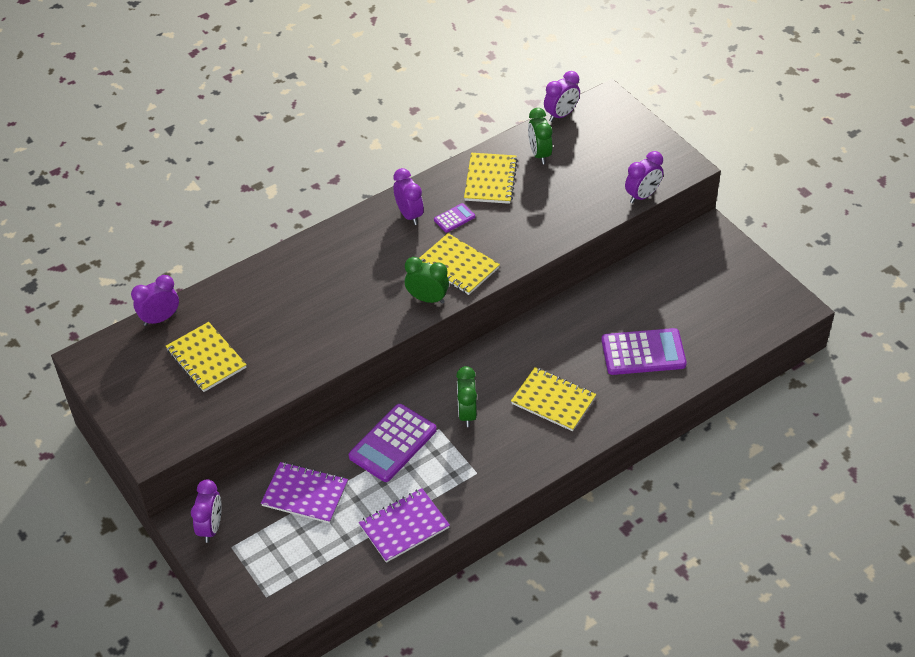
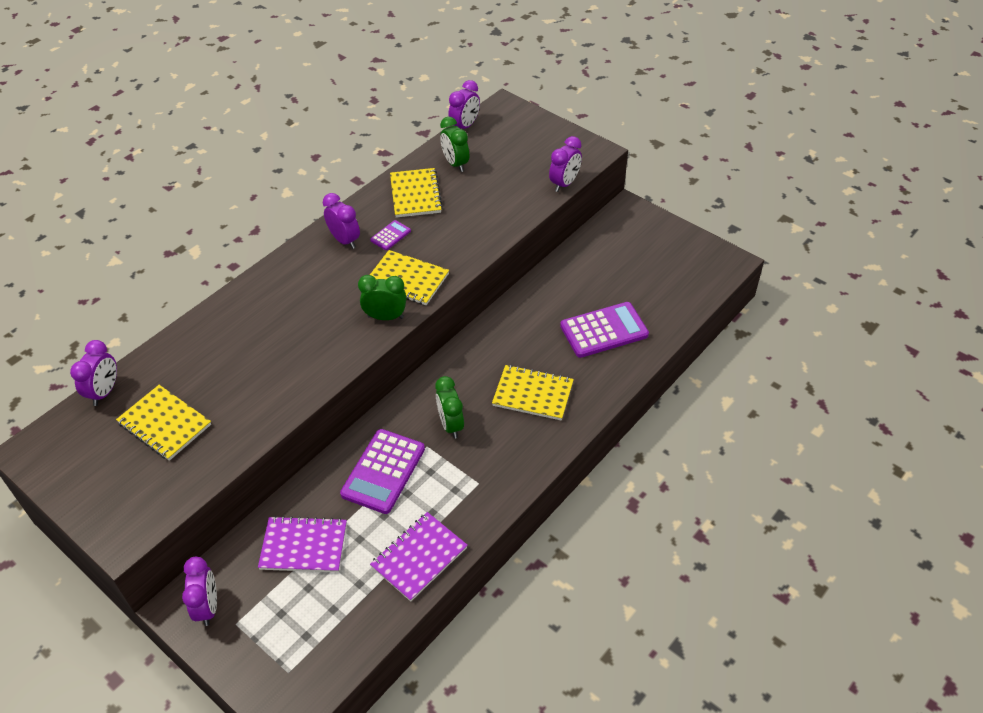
camera: 15 degrees left, 0 degrees up
purple clock [131,275,179,326] -> purple clock turned 150 degrees clockwise [70,340,117,406]

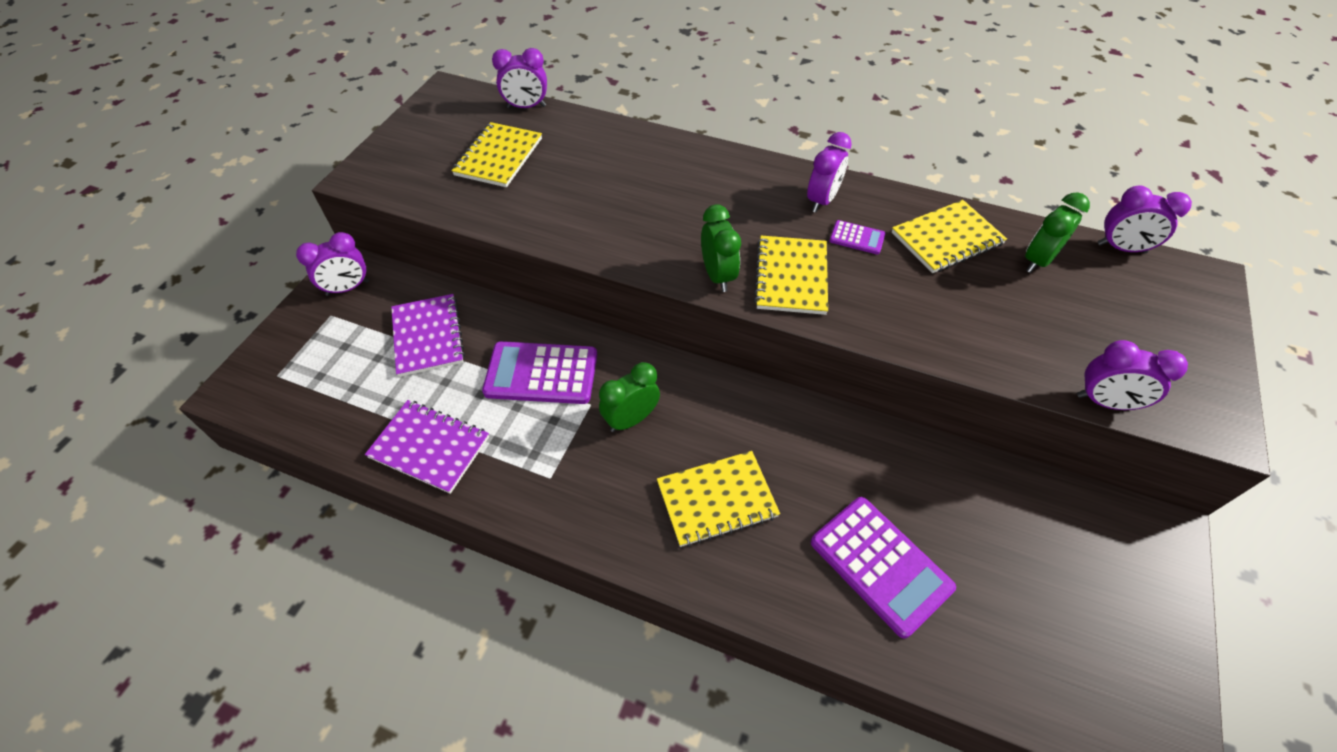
camera: 70 degrees right, 5 degrees up
yellow notebook [492,365,574,420] -> yellow notebook turned 75 degrees clockwise [657,451,780,547]

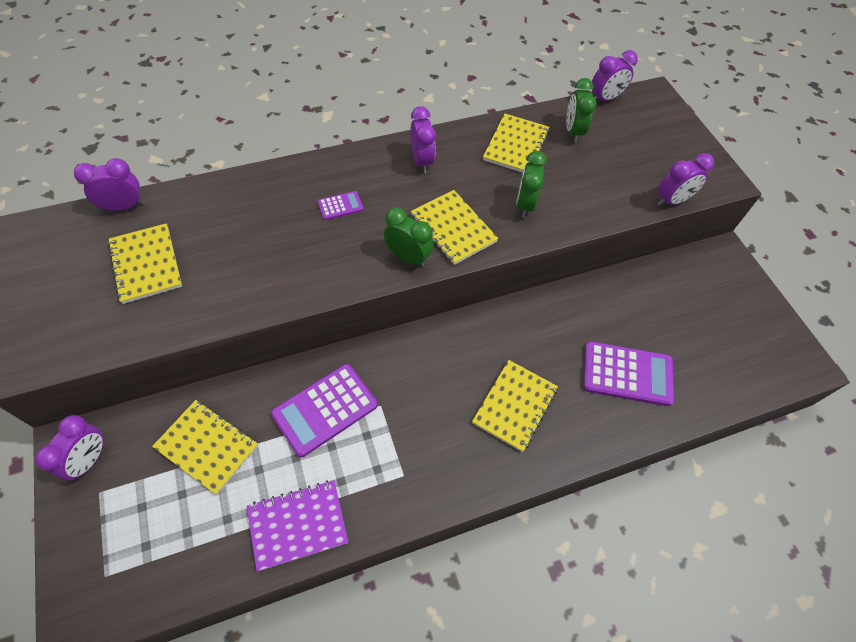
camera: 45 degrees left, 5 degrees up
purple notebook [391,294,465,377] -> yellow notebook [152,400,258,495]
purple clock [492,48,547,109] -> purple clock turned 150 degrees counterclockwise [74,158,144,211]
green clock [599,362,660,432] -> green clock moved to [516,151,547,218]
purple calculator [829,220,885,254] -> purple calculator moved to [318,191,364,220]

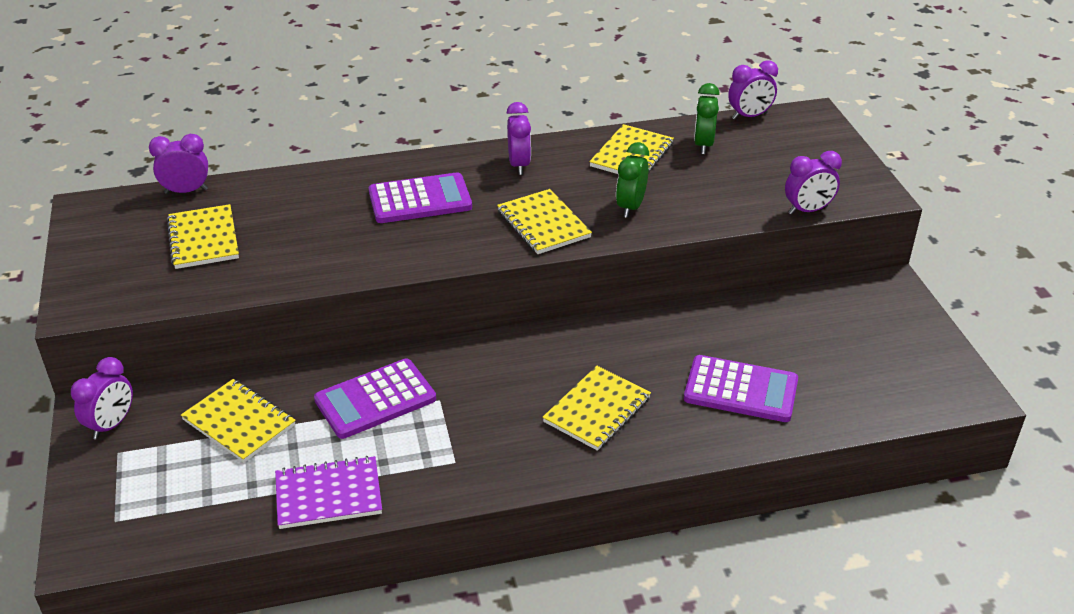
camera: 10 degrees right, 20 degrees down
purple calculator [318,191,364,220] -> purple calculator [369,172,472,223], size x2.07
green clock [384,207,433,268] -> none

